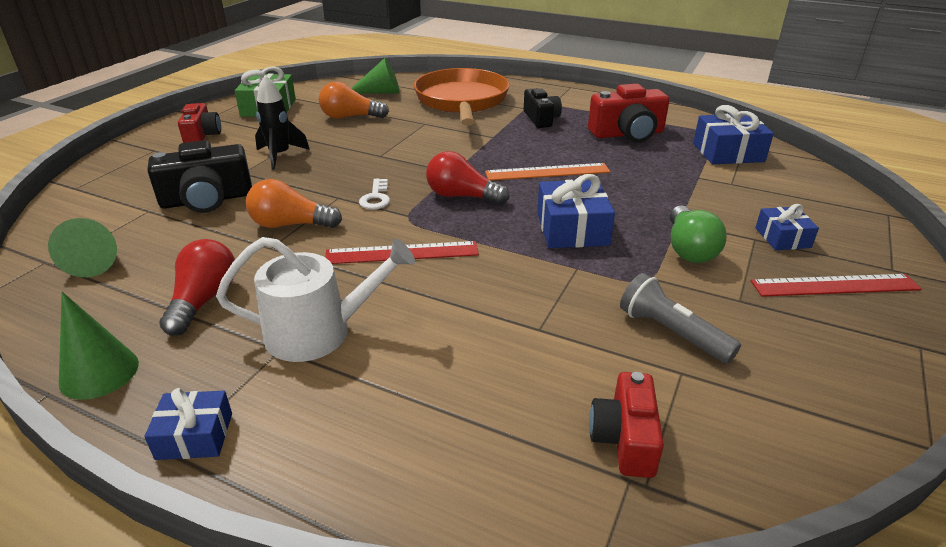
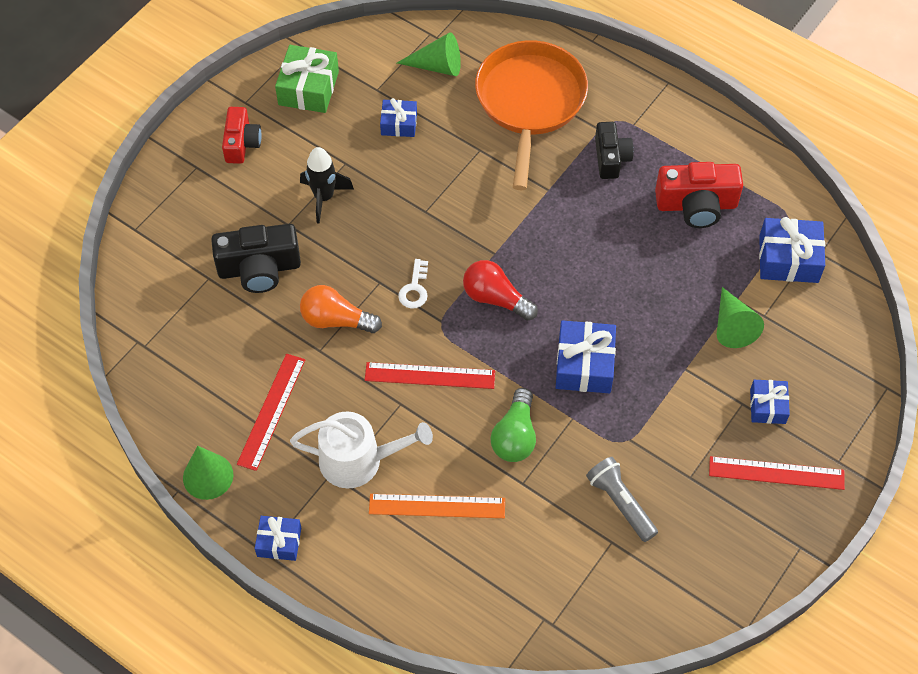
camera: 10 degrees right, 25 degrees up
green cone [48,218,117,277] -> green cone moved to [717,287,764,348]
red light bulb [159,239,235,336] -> red ruler [237,354,305,471]
orange light bulb [319,82,389,119] -> blue gift [380,98,417,137]
orange ruler [485,163,610,181] -> orange ruler moved to [369,494,505,518]
red camera [589,372,664,478] -> none
green light bulb [670,205,727,263] -> green light bulb moved to [490,388,536,462]

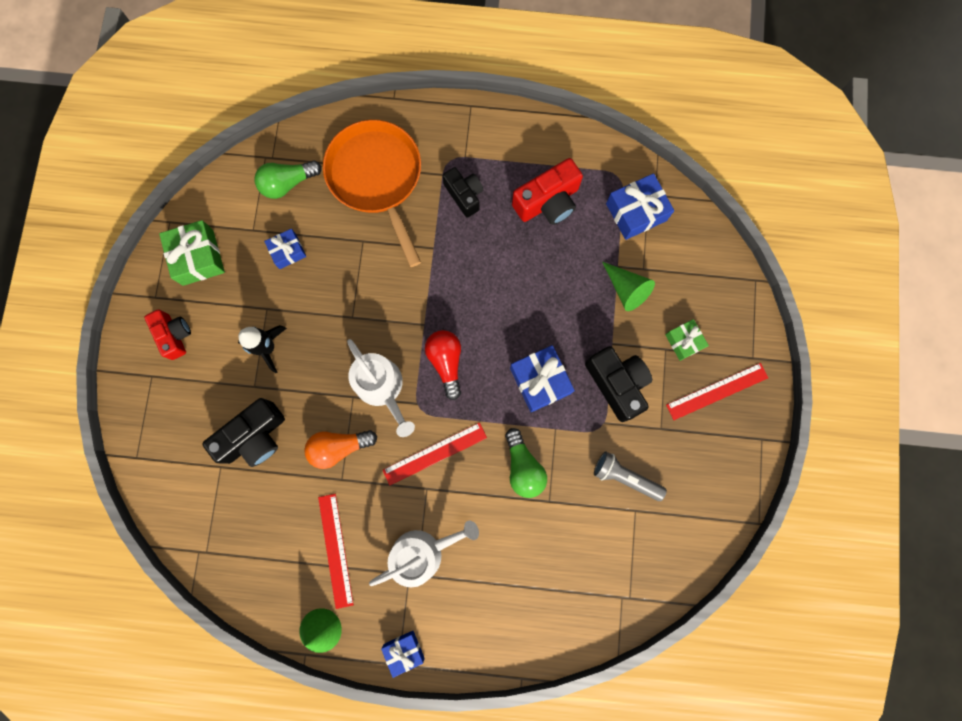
camera: 30 degrees left, 20 degrees up
orange ruler [369,494,505,518] -> none
green cone [397,32,461,76] -> green light bulb [254,161,322,199]
white key [398,259,428,309] -> white watering can [347,339,415,437]
red light bulb [463,260,538,321] -> red light bulb turned 75 degrees clockwise [425,330,461,400]
blue gift [750,380,790,424] -> green gift [665,319,709,361]
none -> black camera [585,346,652,422]

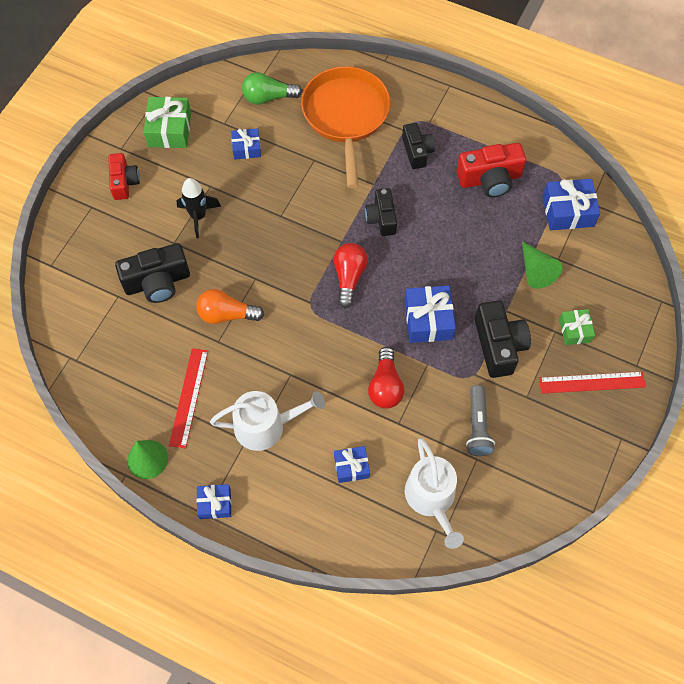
camera: 20 degrees right, 15 degrees down
white watering can [347,339,415,437] -> white watering can moved to [405,438,464,549]
red ruler [383,422,487,486] -> none
green light bulb [505,428,547,498] -> red light bulb [368,347,404,409]
grey flashlight [594,452,667,501] -> grey flashlight turned 135 degrees counterclockwise [466,385,495,456]
none -> blue gift [334,446,370,483]
none -> black camera [365,188,397,236]

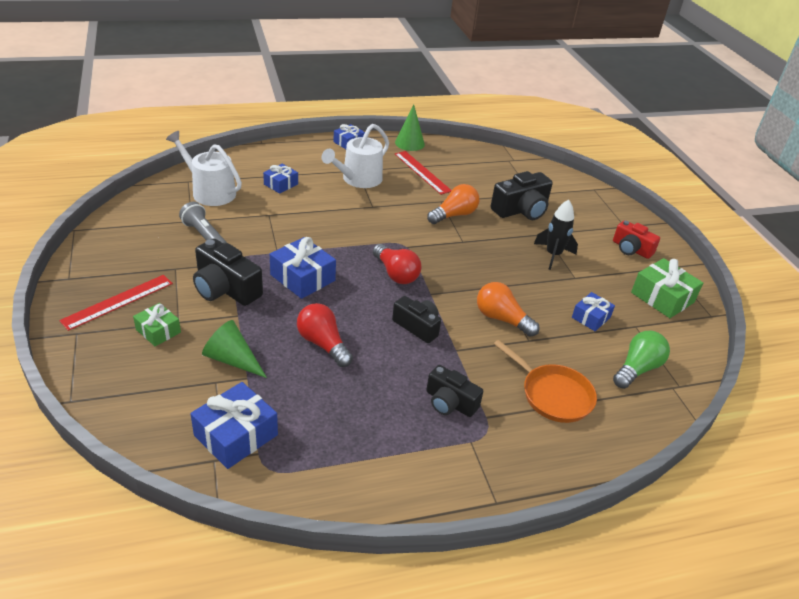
camera: 135 degrees right, 25 degrees down
black camera [115,243,190,303] -> black camera turned 150 degrees counterclockwise [491,171,553,220]
orange pan [301,66,390,188] -> orange pan [494,340,597,423], size x0.62
red light bulb [368,347,404,409] -> red light bulb moved to [297,303,353,367]
red camera [456,143,526,198] -> none
none -> orange light bulb [477,282,539,337]

